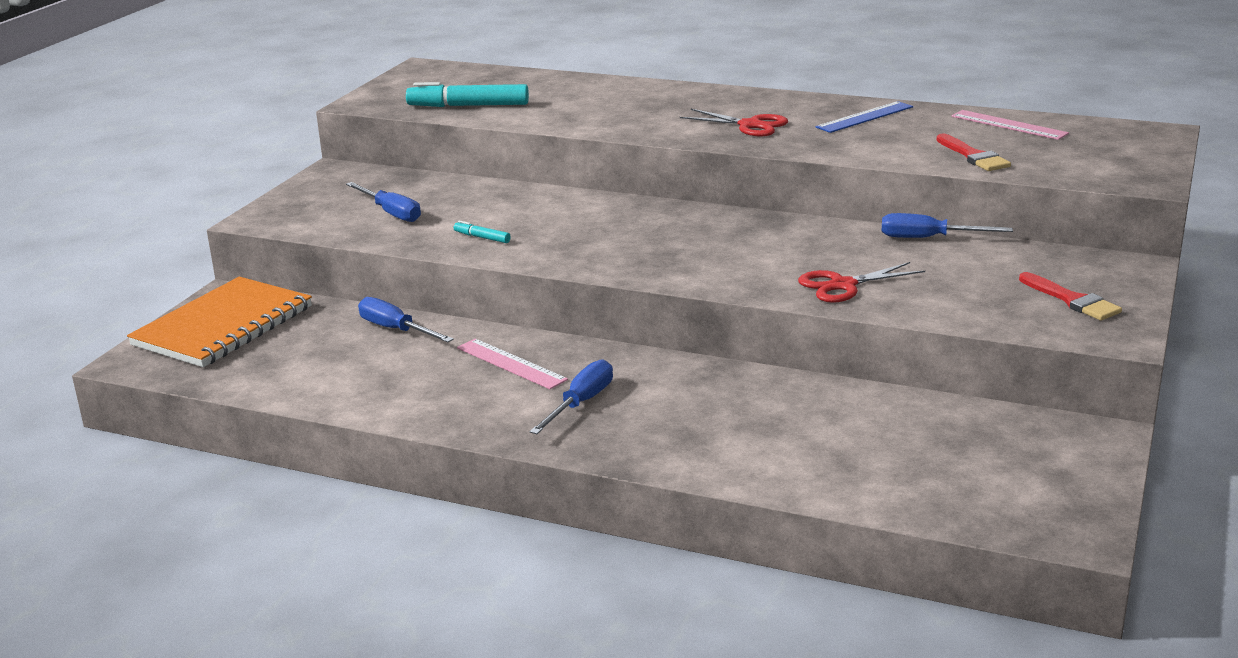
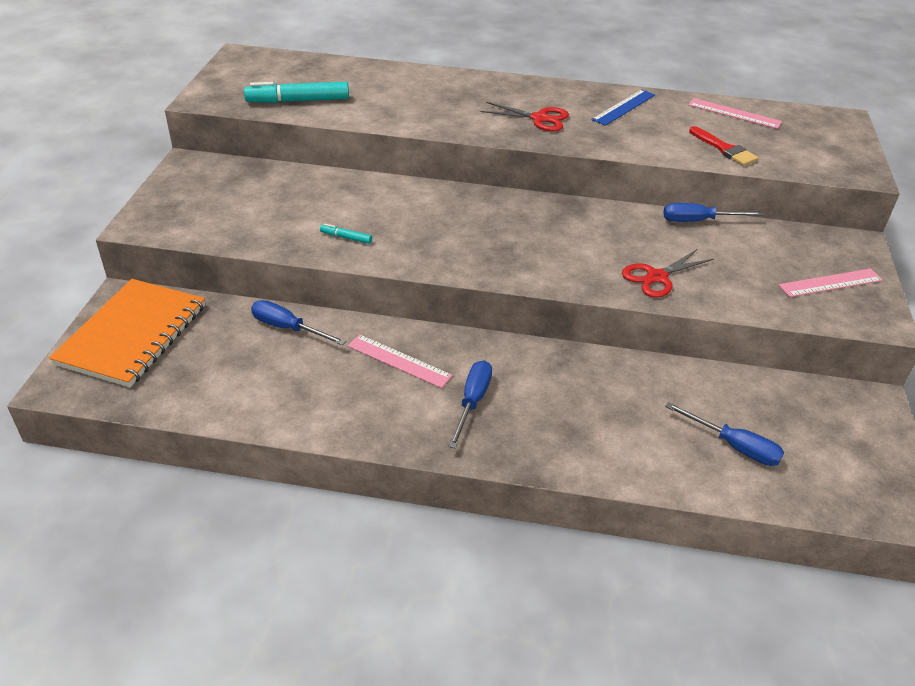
camera: 15 degrees left, 15 degrees up
blue screwdriver [346,182,421,222] -> blue screwdriver moved to [665,402,784,466]
red brush [1019,272,1122,321] -> pink ruler [779,269,883,297]

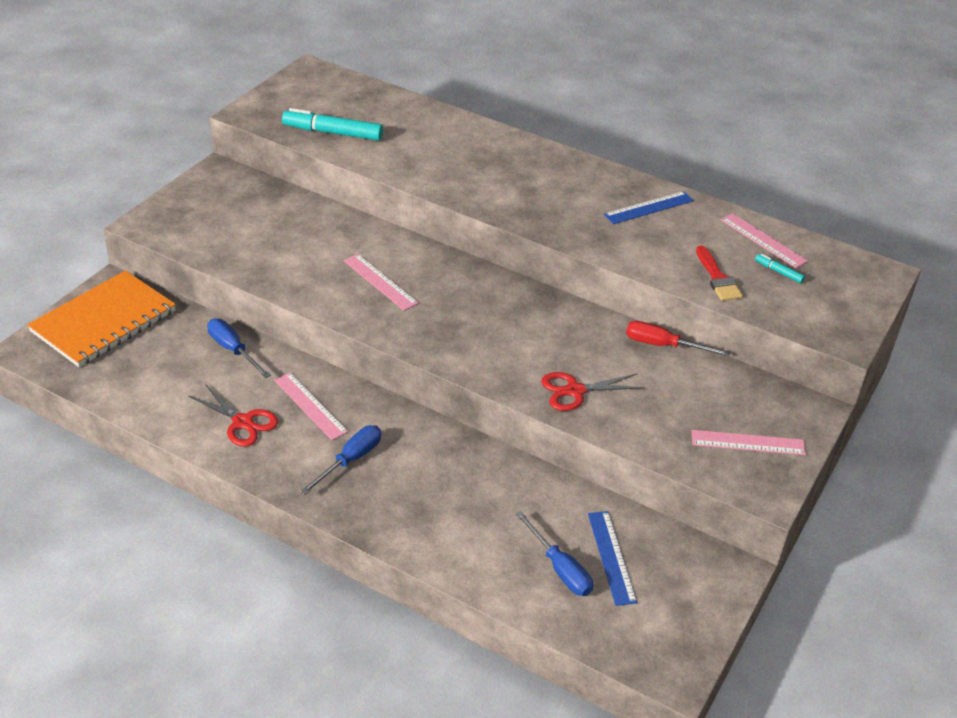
camera: 20 degrees right, 0 degrees up
turquoise marker [320,224,372,244] -> turquoise marker moved to [755,254,805,283]
red scissors [481,102,569,131] -> red scissors moved to [188,384,278,447]
blue screwdriver [663,203,764,222] -> red screwdriver [626,321,730,357]
none -> pink ruler [344,254,419,311]
none -> blue ruler [588,511,637,606]

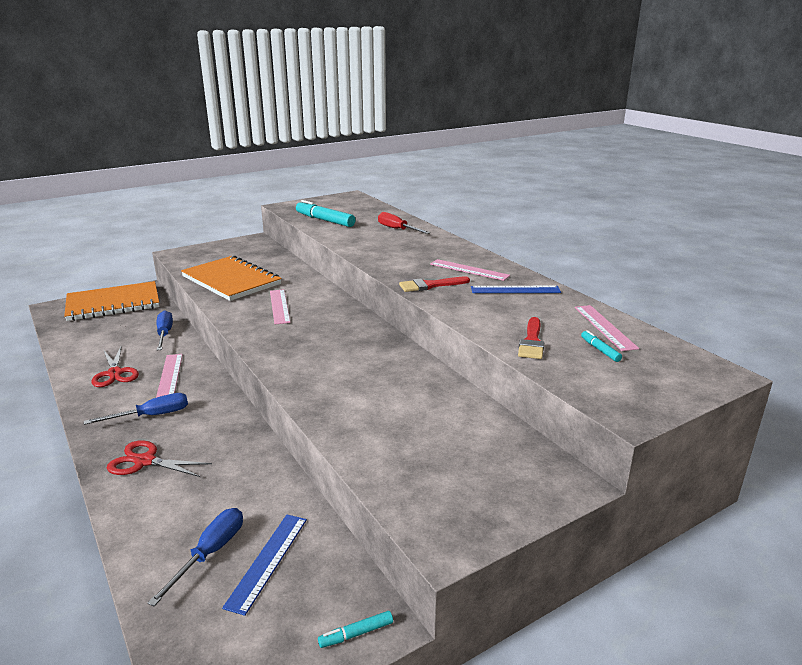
camera: 30 degrees right, 15 degrees down
blue screwdriver [515,511,593,596] -> blue screwdriver turned 150 degrees counterclockwise [148,508,243,606]
red scissors [541,372,645,411] -> red scissors moved to [107,440,212,477]
red screwdriver [626,321,730,357] -> red screwdriver moved to [378,212,431,234]
pink ruler [691,430,806,455] -> pink ruler moved to [430,259,510,281]
none -> orange notebook [181,255,282,301]
none -> turquoise marker [318,611,393,648]
none -> red brush [399,277,470,292]

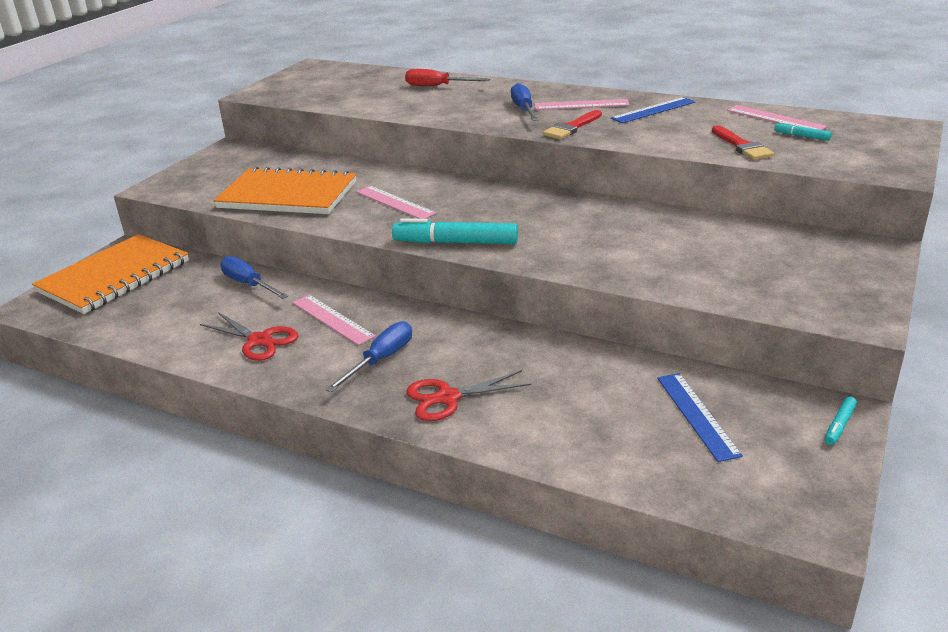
camera: 30 degrees left, 5 degrees up
blue screwdriver [148,508,243,606] -> blue screwdriver moved to [511,83,539,121]
turquoise marker [296,200,356,227] -> turquoise marker moved to [392,218,518,244]

